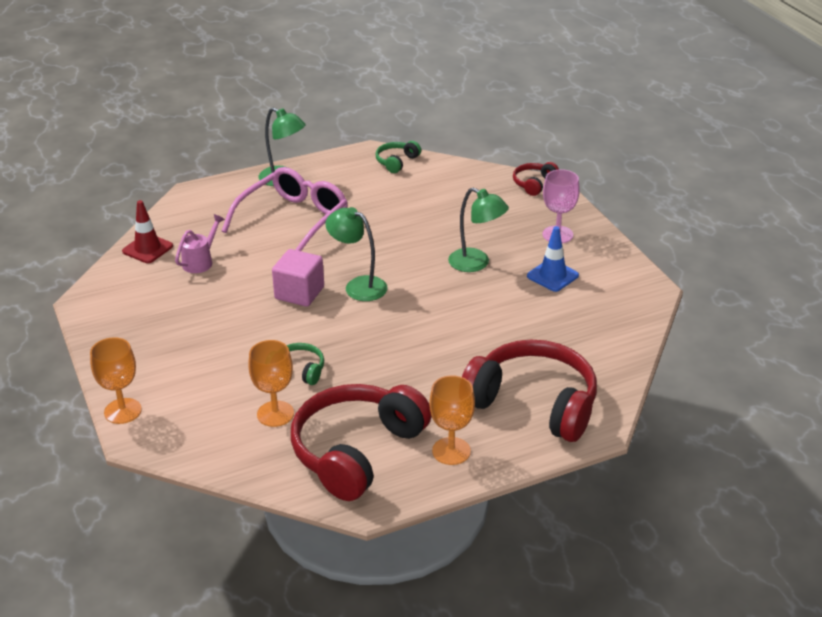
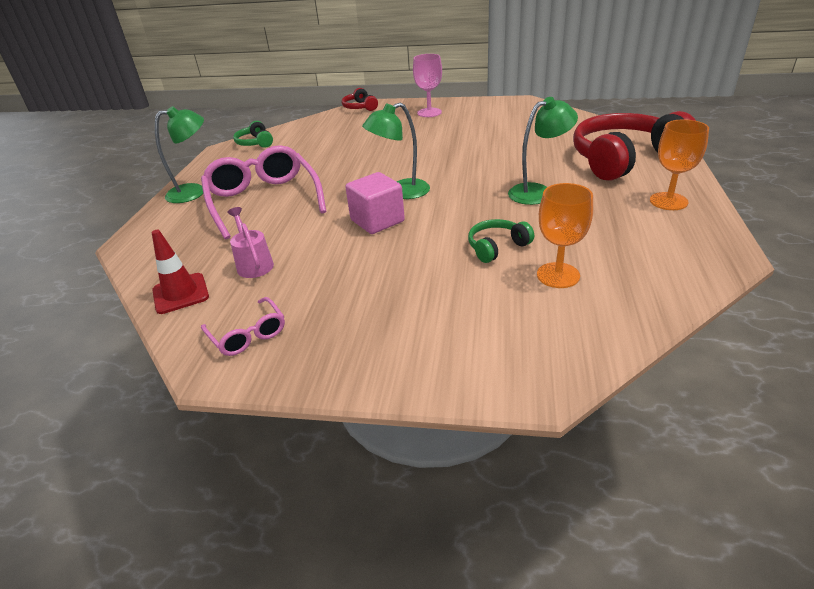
camera: 55 degrees left, 0 degrees up
orange goblet [90,337,142,424] -> none
red headphones [291,384,431,501] -> none
green lamp [448,187,509,272] -> green lamp moved to [508,97,578,205]
blue traffic cone [527,226,579,292] -> none
none -> pink glasses [201,297,285,356]

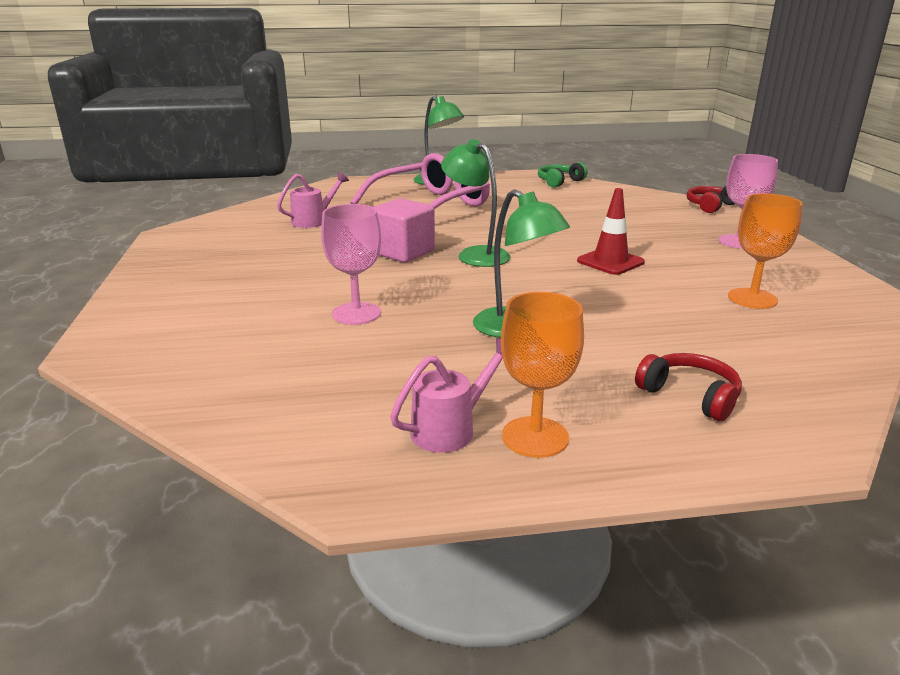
camera: 70 degrees right, 10 degrees down
red traffic cone [152,230,209,314] -> red traffic cone moved to [577,188,645,275]
pink glasses [201,297,285,356] -> none
green headphones [468,219,534,263] -> pink goblet [321,204,381,325]
orange goblet [537,183,593,288] -> orange goblet moved to [728,193,803,309]
red headphones [573,111,696,181] -> red headphones [635,353,742,421], size x0.45
none -> pink watering can [390,338,503,453]

